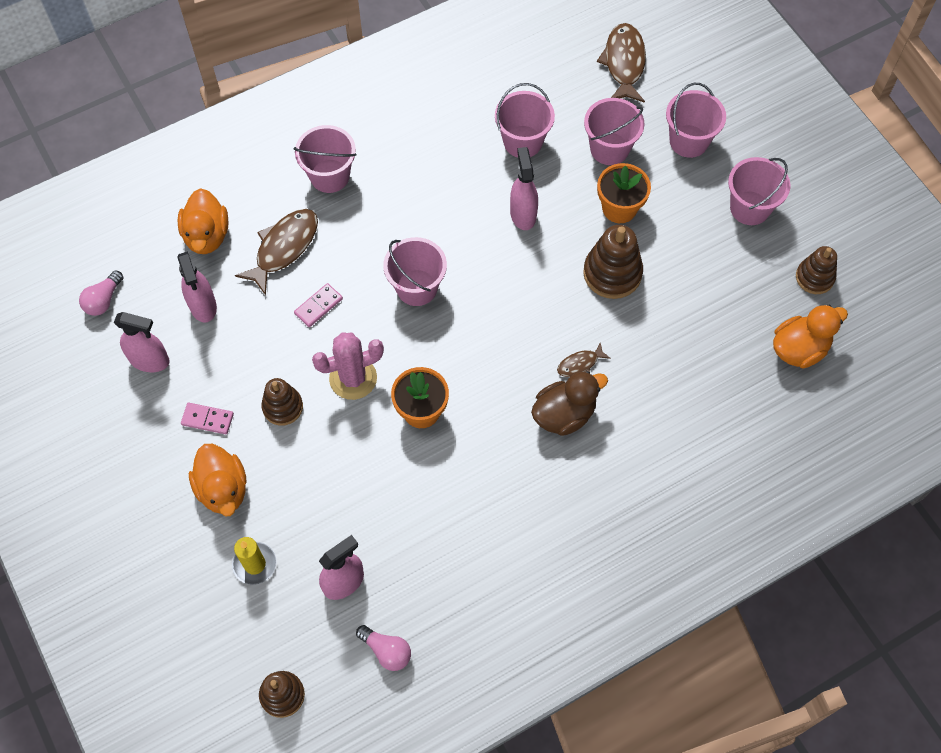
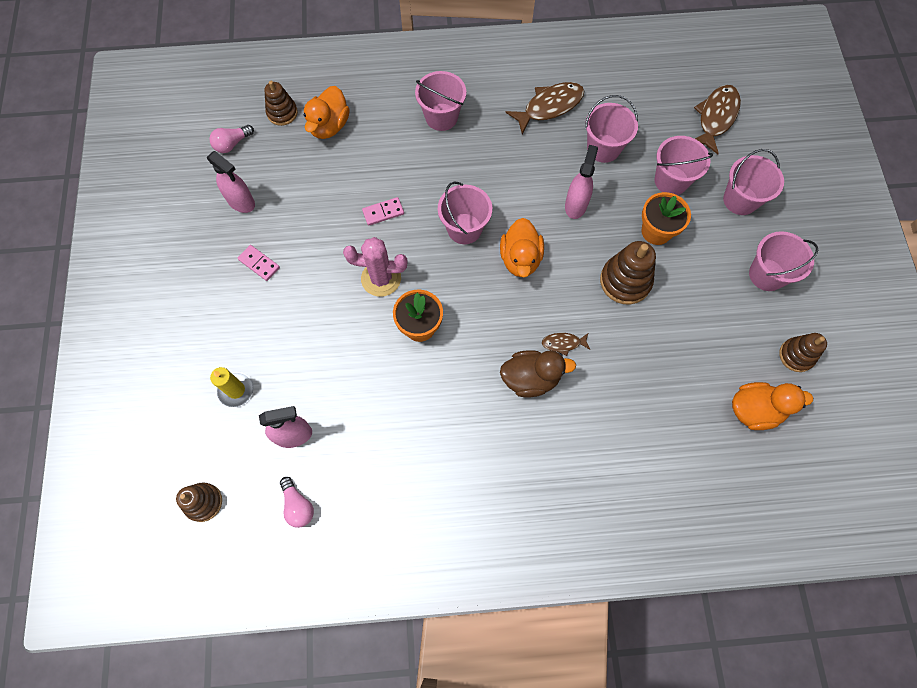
camera: 25 degrees right, 5 degrees up
pink spray bottle [177,251,217,322] -> none
orange duck [189,444,247,516] -> orange duck moved to [500,218,544,277]
brown fish [235,209,318,295] -> brown fish moved to [506,82,584,134]
brown stacking toy [261,378,303,426] -> brown stacking toy moved to [264,81,298,126]

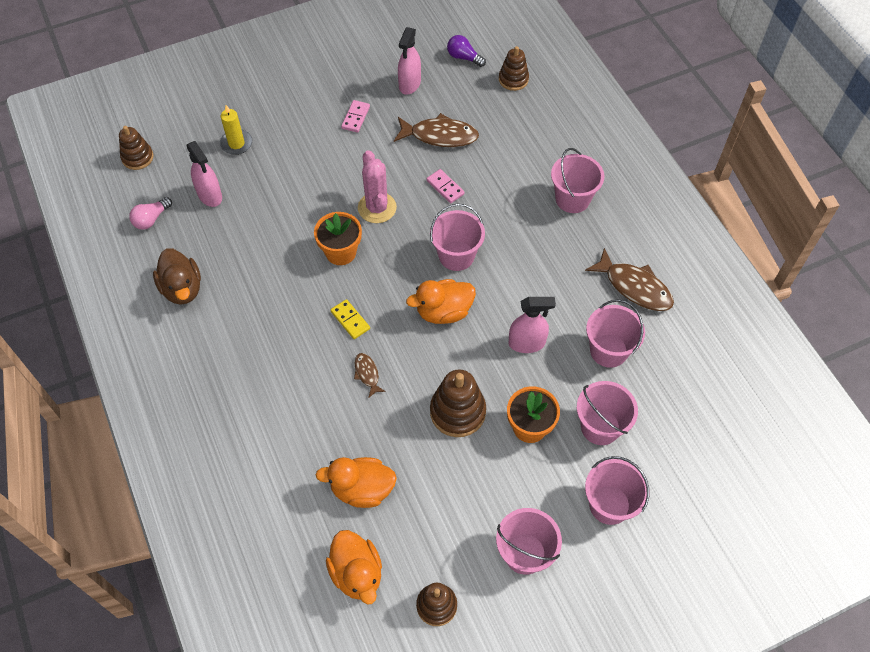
camera: 70 degrees right, 10 degrees down
pink light bulb [209,125,254,153] -> purple light bulb [447,35,486,67]
orange duck [303,86,350,139] -> orange duck moved to [315,457,397,508]
brown duck [500,350,576,397] -> brown duck moved to [153,248,201,305]
brown fish [694,85,741,154] -> brown fish moved to [394,113,479,147]
none -> yellow domino [330,299,370,339]

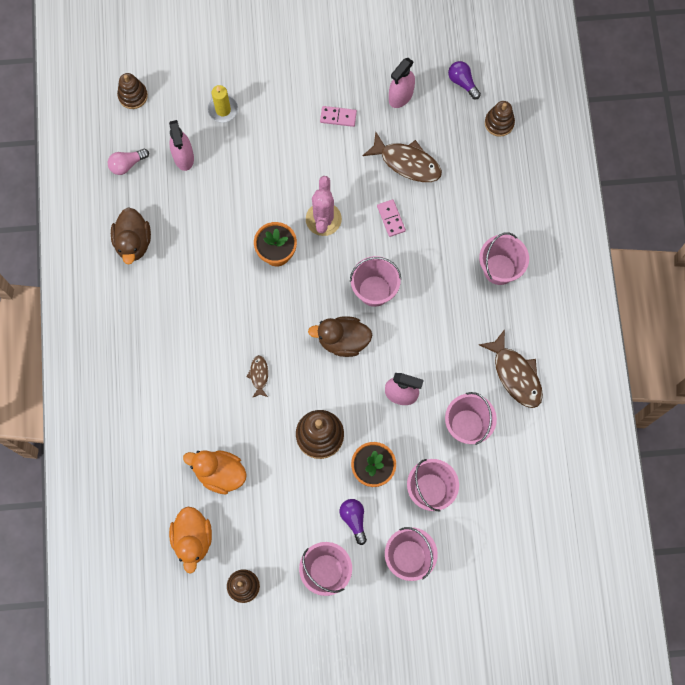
camera: 20 degrees right, 15 degrees up
yellow domino [330,299,370,339] -> none
pink domino [341,100,370,133] -> pink domino turned 60 degrees clockwise [320,106,357,127]
orange duck [406,279,476,324] -> brown duck [308,316,372,357]
none -> purple light bulb [340,499,367,545]

